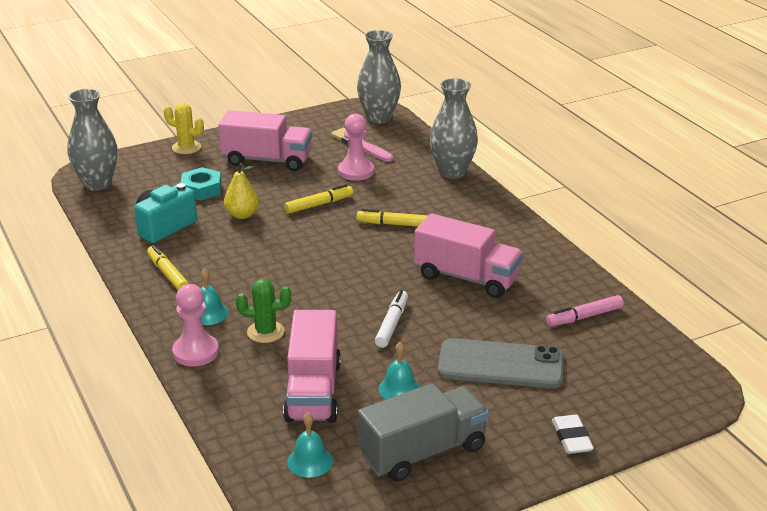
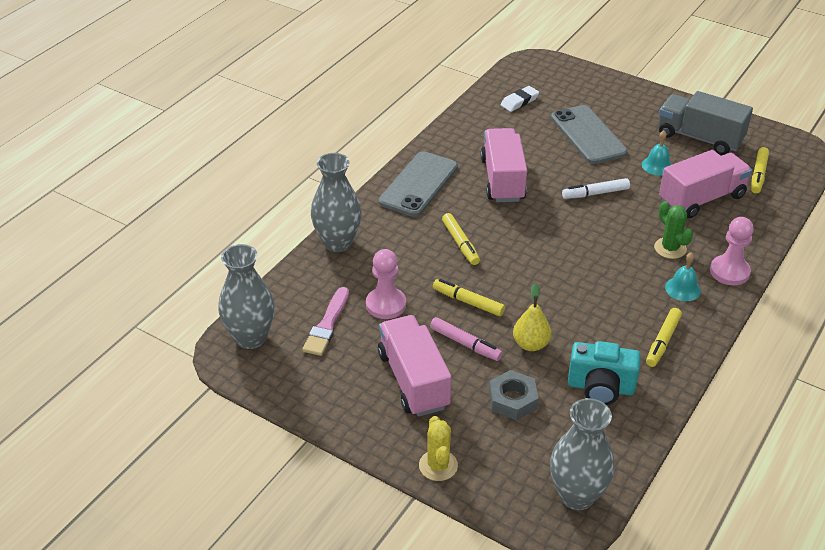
camera: 120 degrees left, 10 degrees up
turquoise nut [181,167,221,201] -> grey nut [489,370,539,420]
turquoise bell [287,413,333,478] -> yellow marker [751,147,769,194]
pink marker [546,295,624,327] -> pink marker moved to [430,317,503,361]
white eraser [552,415,594,454] -> white eraser moved to [501,86,539,112]
none -> grey phone [379,151,458,217]

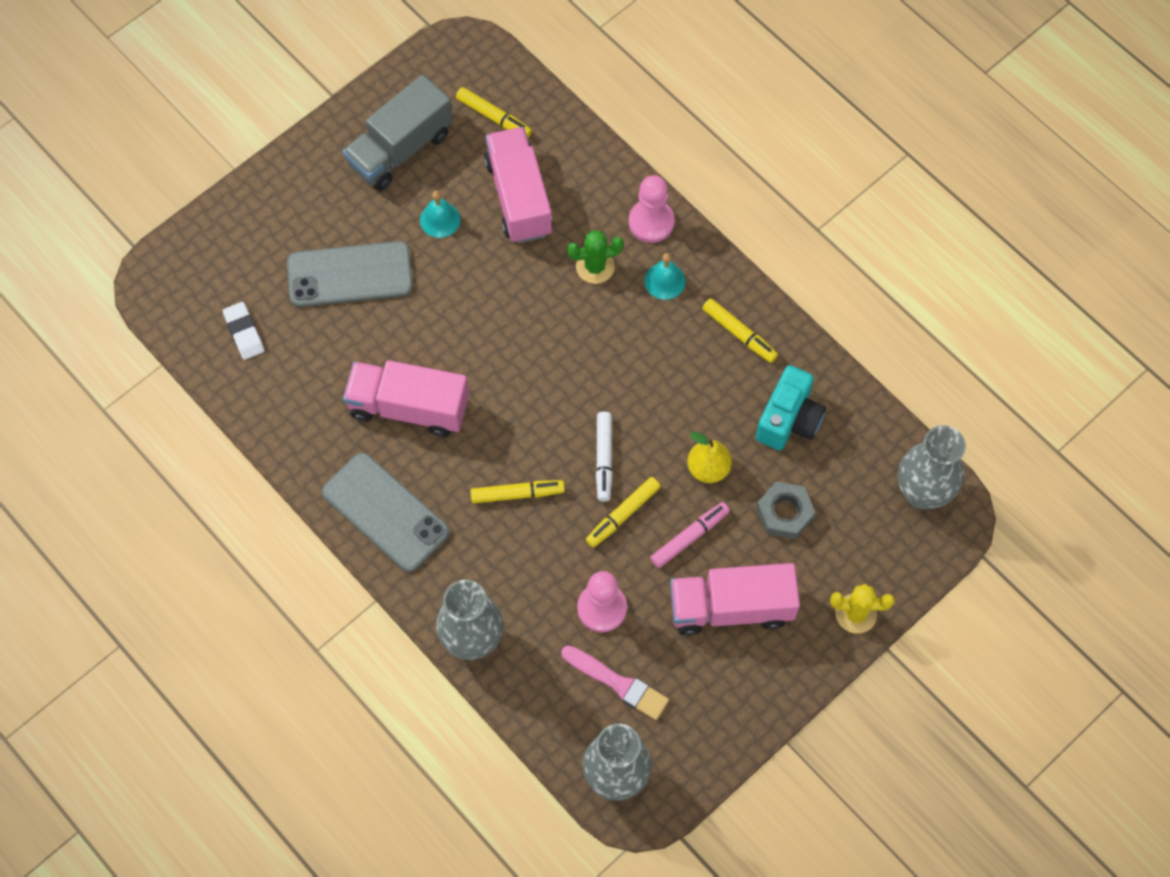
camera: 75 degrees left, 25 degrees up
white marker [562,178,630,199] -> white marker moved to [596,412,612,502]

